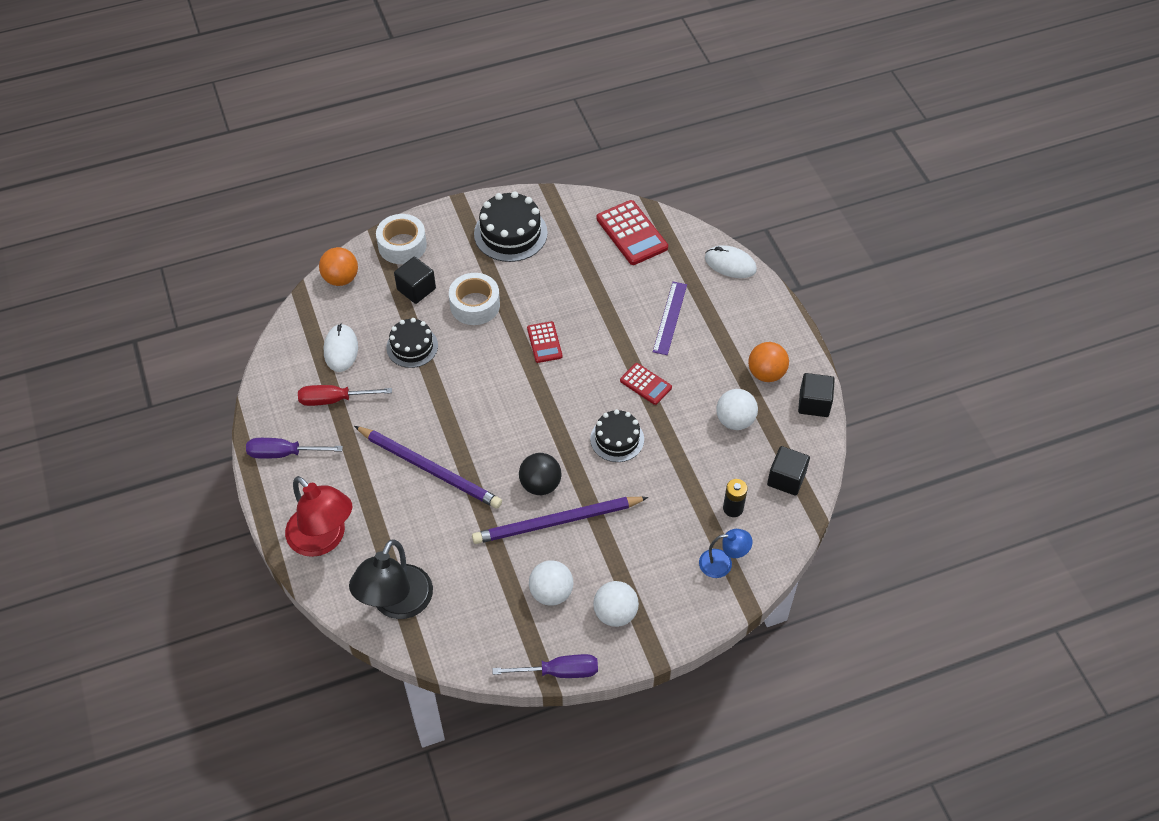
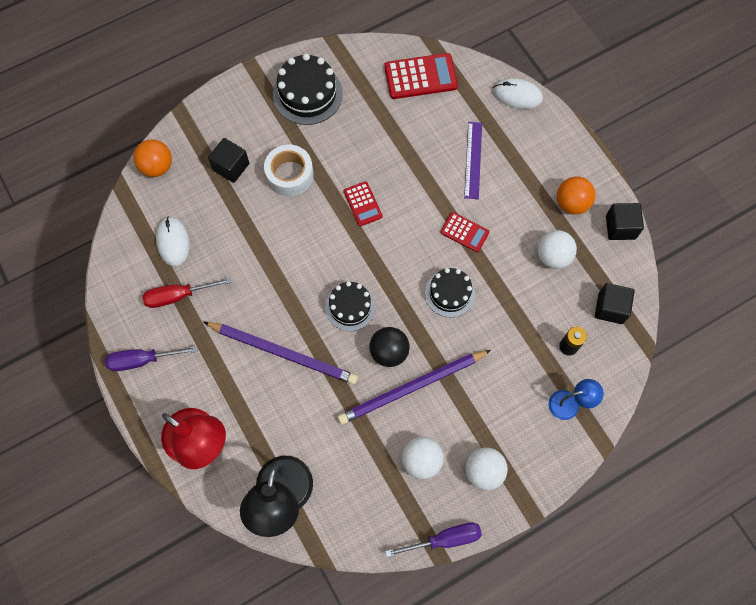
camera: 10 degrees left, 15 degrees up
white tape [376,214,427,264] -> none
black cake [386,318,438,368] -> black cake moved to [325,281,376,331]
red calculator [597,200,668,265] -> red calculator turned 60 degrees counterclockwise [384,53,458,99]

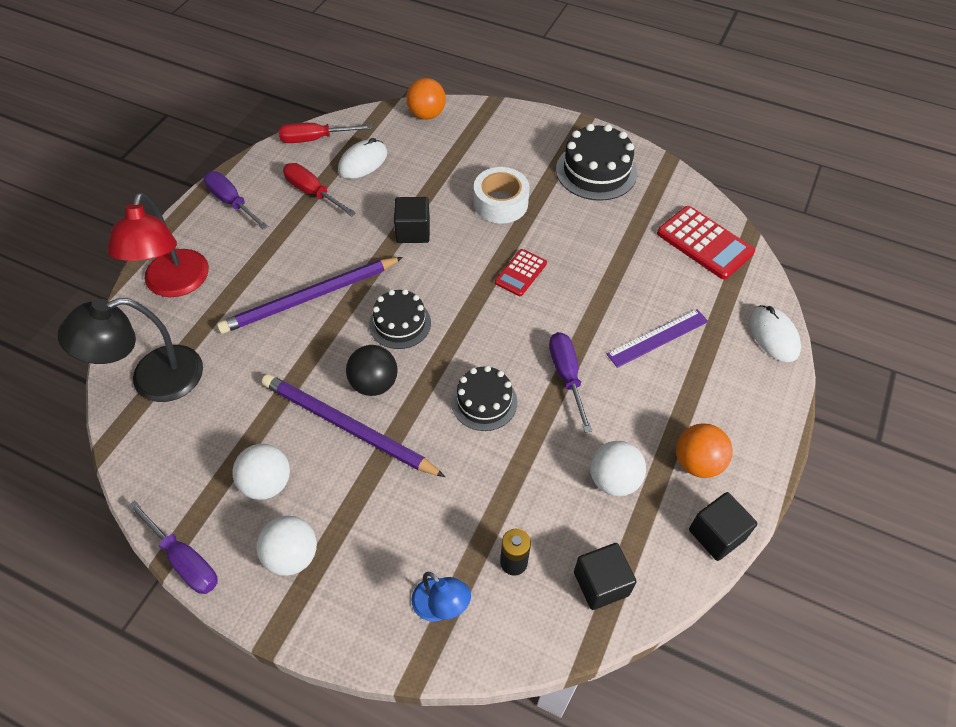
camera: 55 degrees right, 15 degrees down
purple pencil [204,322,358,385] -> purple pencil turned 75 degrees clockwise [217,257,403,334]
black cube [208,138,249,183] -> black cube moved to [394,197,430,243]
red calculator [440,212,490,252] -> purple screwdriver [549,332,592,433]
none -> red screwdriver [279,123,372,143]

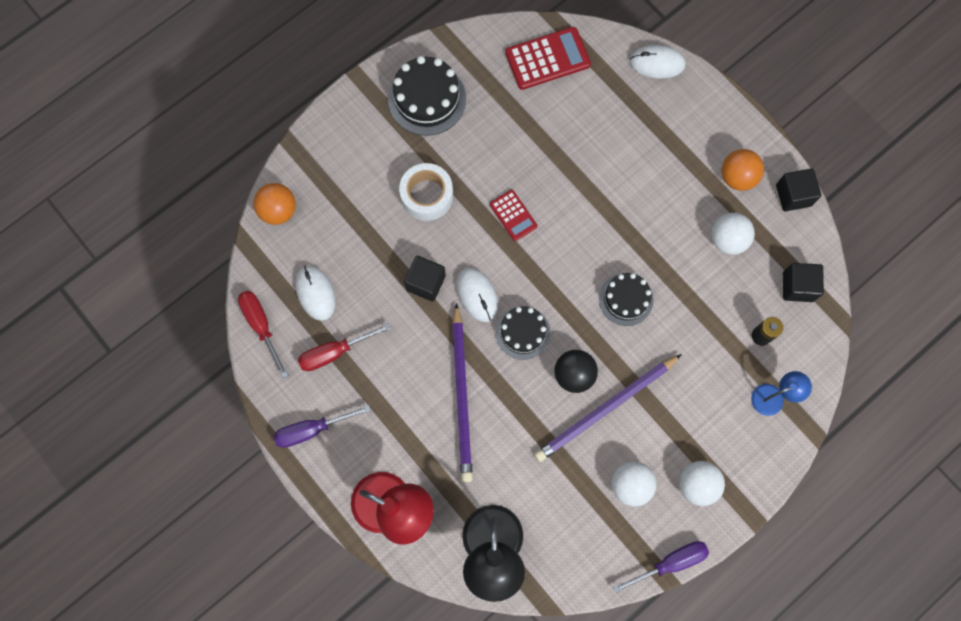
camera: 65 degrees left, 20 degrees up
red screwdriver [279,123,372,143] -> red screwdriver turned 135 degrees clockwise [238,291,288,378]
purple screwdriver [549,332,592,433] -> none
purple ruler [607,309,708,368] -> none
none -> white mouse [457,268,498,322]

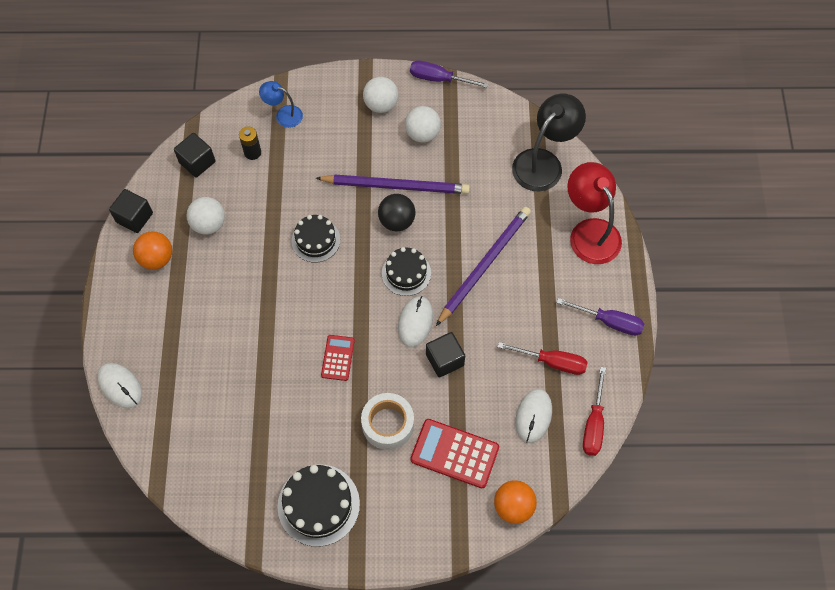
camera: 140 degrees left, 10 degrees down
red calculator [505,27,591,90] -> red calculator moved to [410,419,499,488]

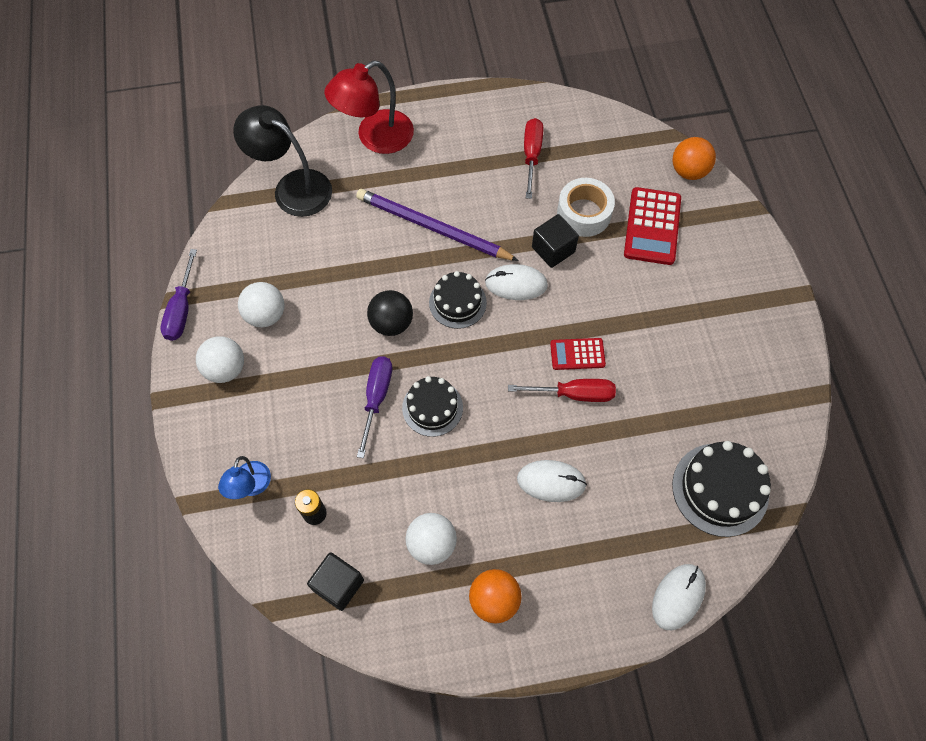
camera: 100 degrees left, 0 degrees up
black cube [109,189,153,233] -> none
black cake [277,464,360,547] -> black cake moved to [672,441,771,537]
purple pencil [316,174,470,194] -> none
white tape [361,393,414,450] -> white tape moved to [557,178,615,237]
white mouse [515,389,552,443] -> white mouse moved to [517,460,587,502]
purple screwdriver [557,298,644,336] -> purple screwdriver moved to [357,356,392,458]
red screwdriver [583,367,606,456] -> red screwdriver moved to [508,379,616,402]

